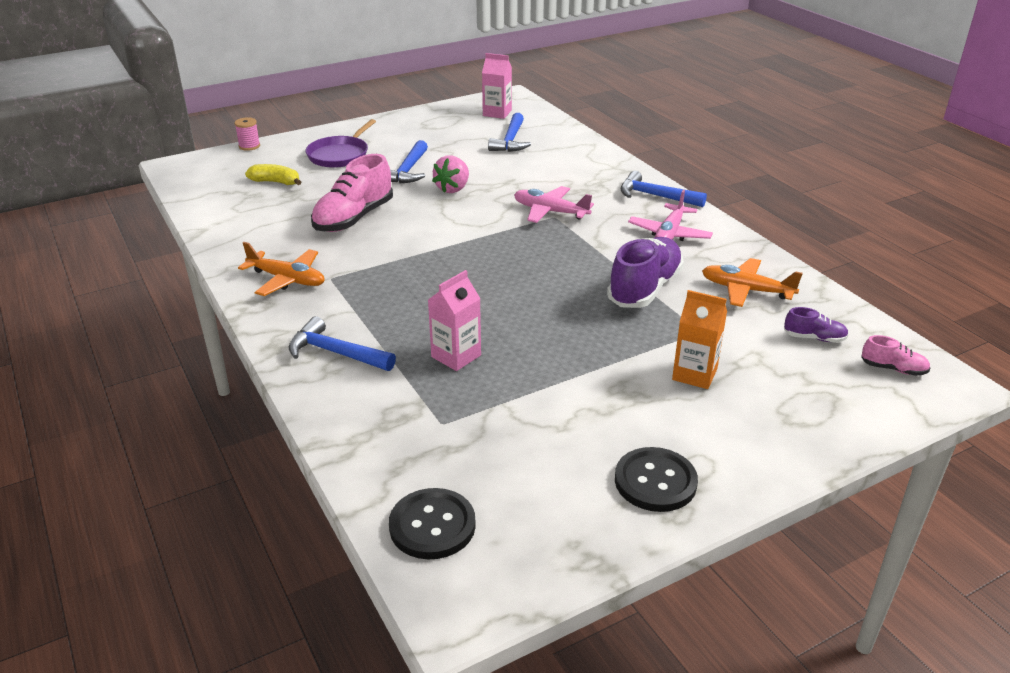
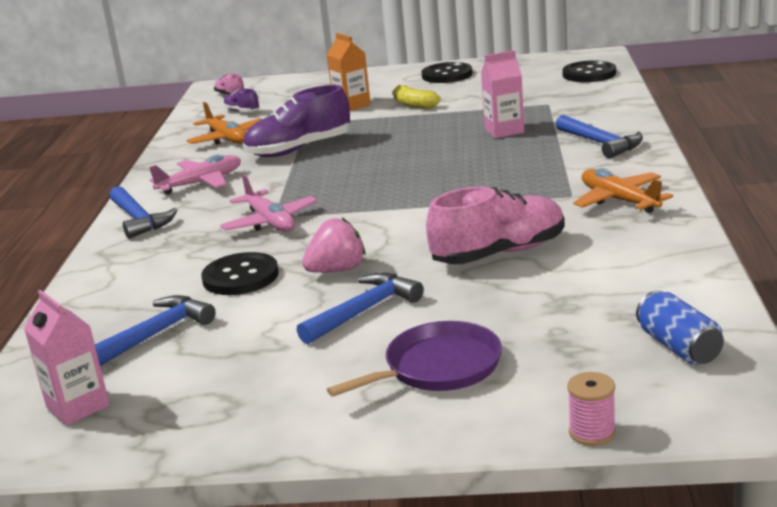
camera: 145 degrees left, 10 degrees down
yellow banana [245,164,301,185] -> yellow banana moved to [393,85,440,109]
none -> black button [201,252,279,295]
none -> blue can [636,291,724,365]

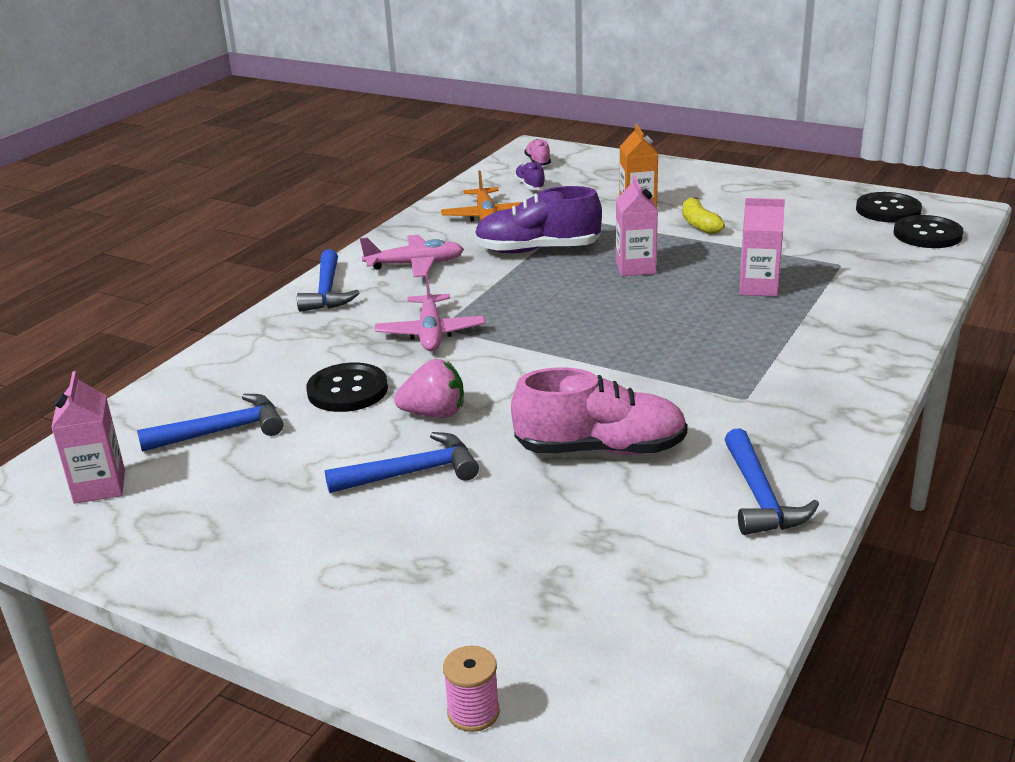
camera: 25 degrees right, 5 degrees up
purple pan [327,321,502,397] -> none
black button [422,62,473,83] -> black button moved to [856,192,922,223]
blue hammer [556,115,643,159] -> blue hammer moved to [725,428,819,535]
orange plane [573,168,673,213] -> none
blue can [636,291,724,365] -> none
none -> pink carton [616,176,658,276]

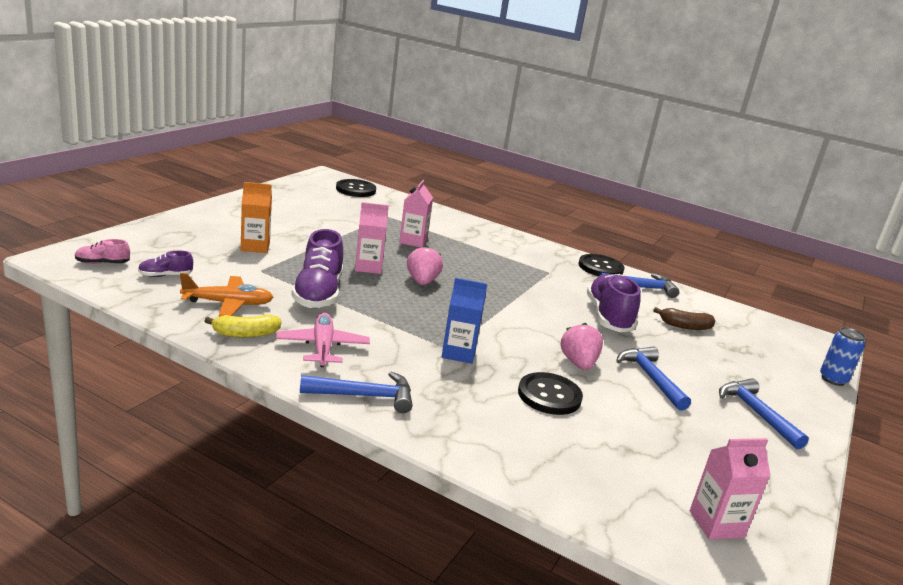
camera: 95 degrees left, 5 degrees down
blue hammer [137,394,284,452] -> blue hammer moved to [719,378,809,449]
pink plane [375,274,485,351] -> blue carton [442,278,487,364]
pink spool [443,646,500,732] -> blue can [820,327,866,386]
pink shoe [511,367,688,455] -> purple shoe [587,274,641,332]
yellow banana [682,197,725,234] -> yellow banana moved to [205,314,281,338]
black button [856,192,922,223] -> black button moved to [578,254,625,276]
none -> pink strawberry [407,246,443,285]
none -> brown banana [653,307,715,330]

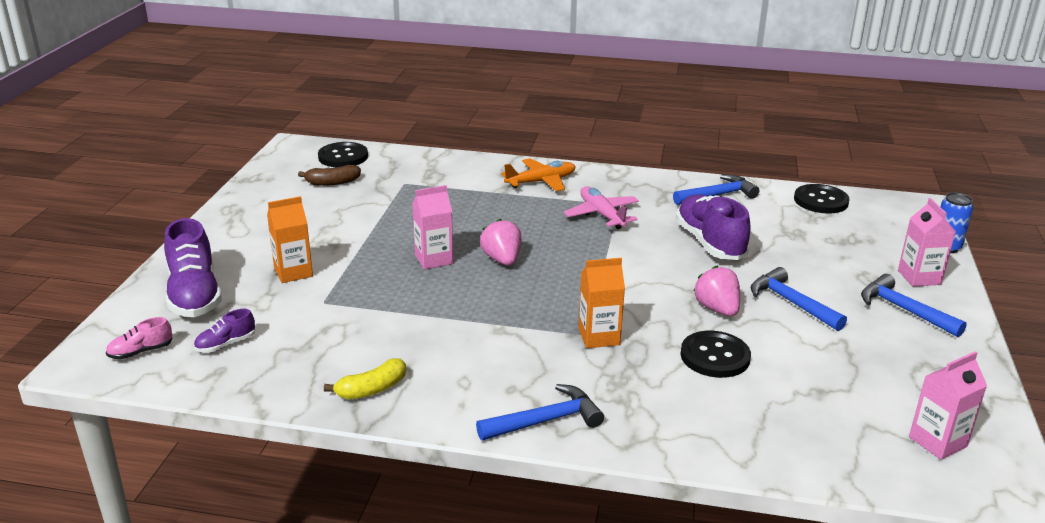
camera: 15 degrees left, 5 degrees up
orange plane [180,273,274,317] -> orange plane moved to [501,158,576,191]
pink plane [276,313,370,367] -> pink plane moved to [564,186,639,229]
purple shoe [292,229,343,308] -> purple shoe moved to [164,218,222,317]
pink carton [399,180,433,248] -> pink carton moved to [898,198,956,287]
blue carton [442,278,487,364] -> orange carton [578,258,625,348]
black button [578,254,625,276] -> black button moved to [794,184,850,213]
brown banana [653,307,715,330] -> brown banana moved to [298,165,361,186]

